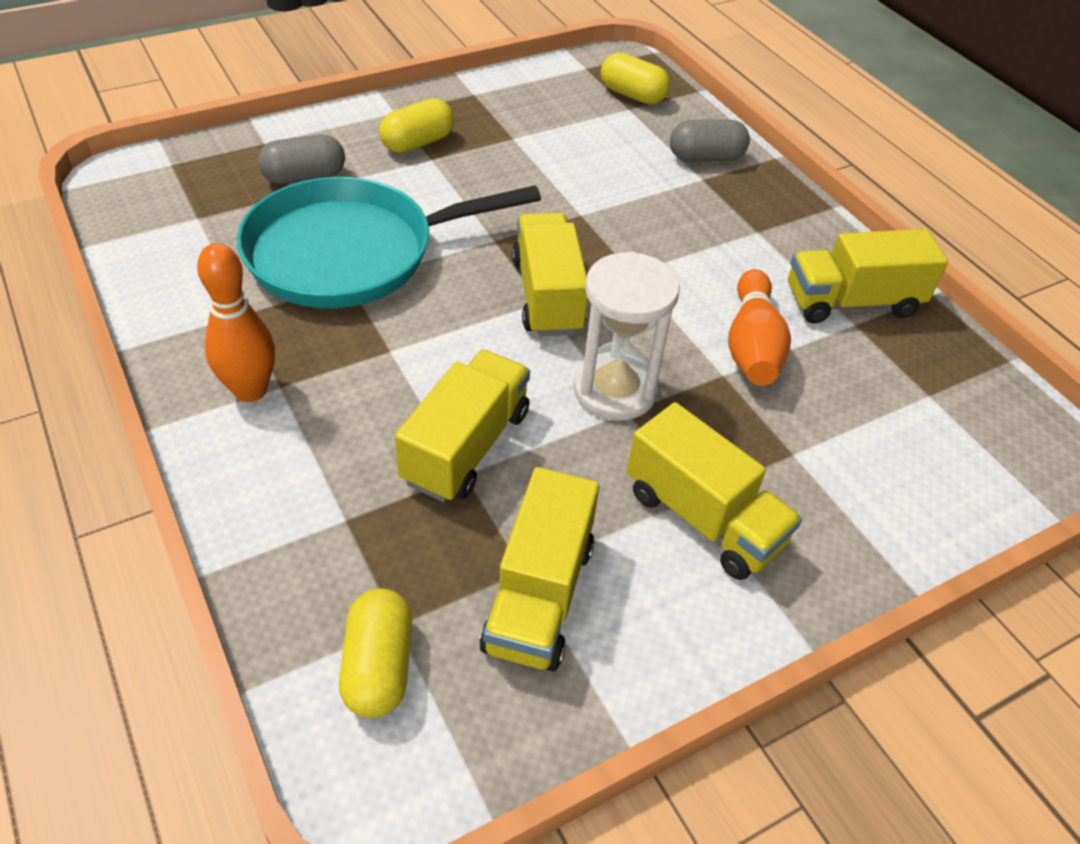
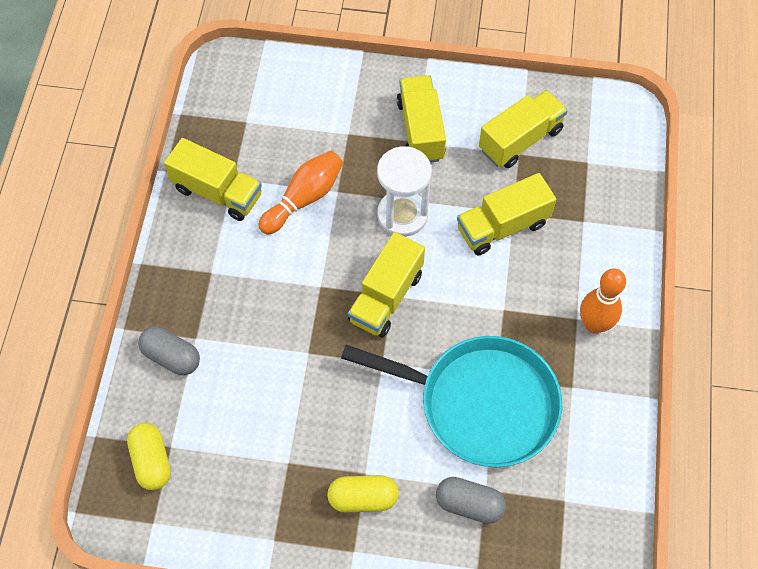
camera: 140 degrees left, 15 degrees up
yellow capsule [339,588,412,718] -> none

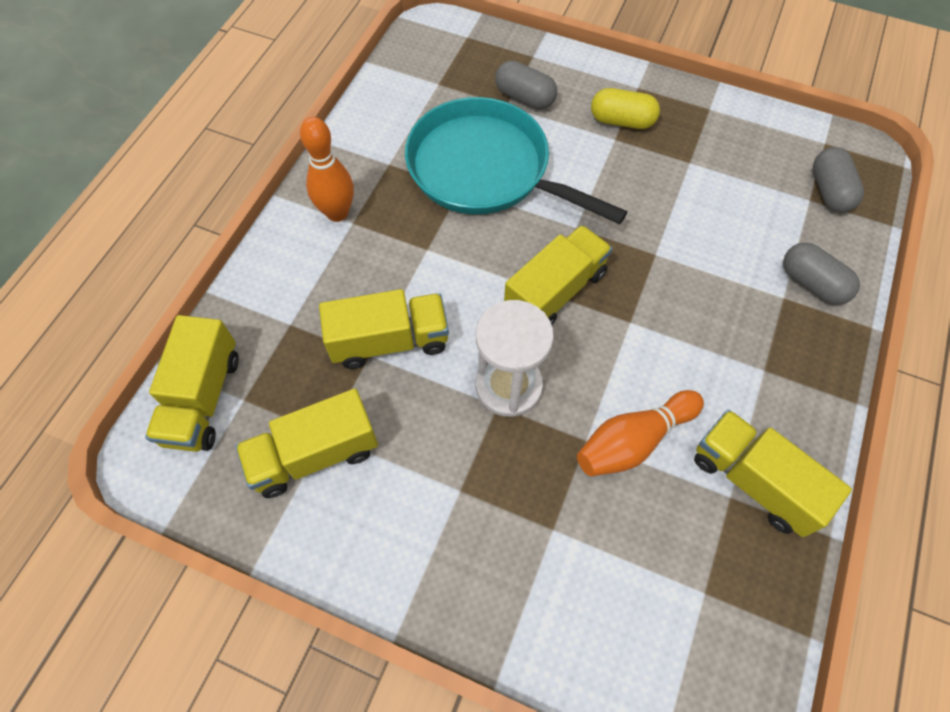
camera: 165 degrees left, 0 degrees up
yellow capsule [127,423,171,490] -> grey capsule [813,147,864,213]
yellow truck [397,75,446,163] -> yellow truck moved to [145,315,239,452]

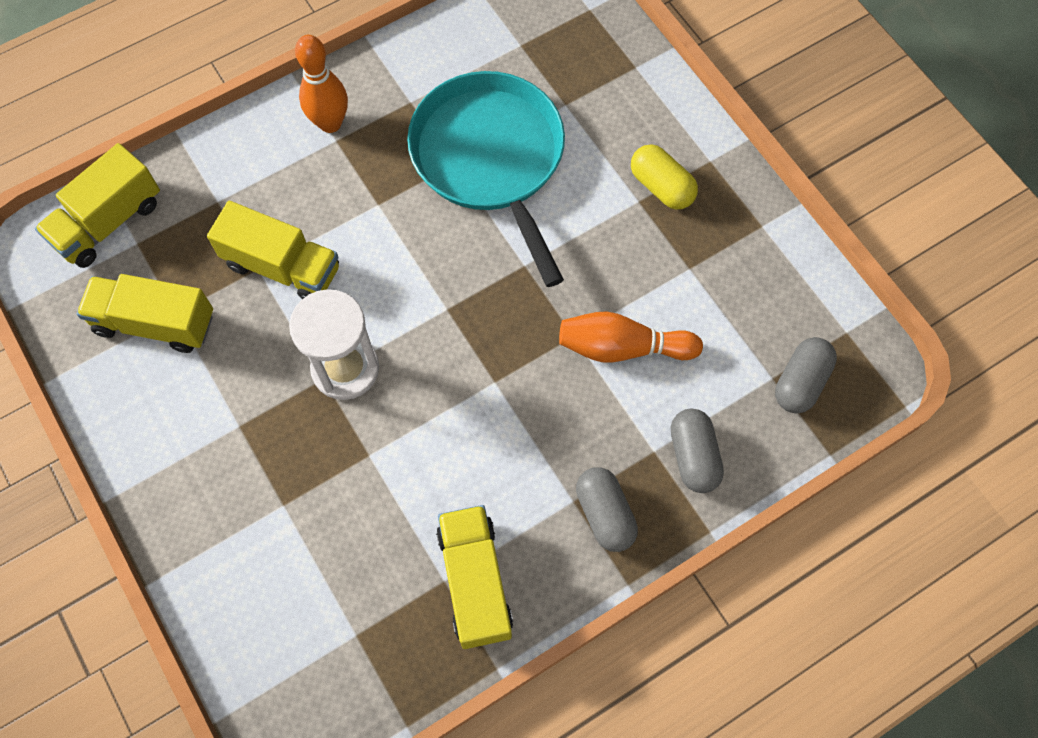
camera: 35 degrees right, 5 degrees up
grey capsule [495,60,557,109] -> grey capsule moved to [576,467,638,552]
yellow truck [504,225,612,325] -> none
orange bowling pin [577,390,704,476] -> orange bowling pin moved to [559,311,703,363]

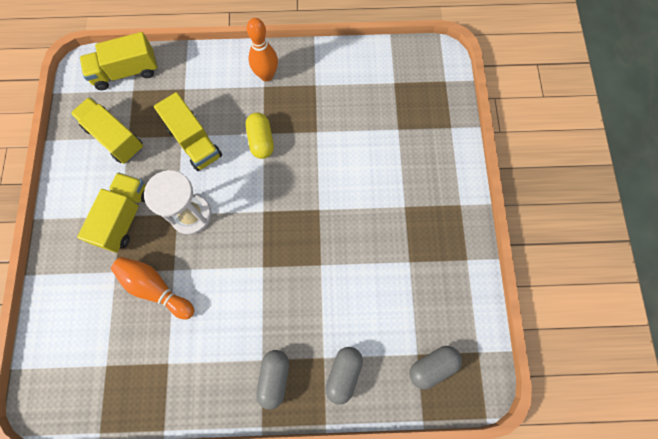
camera: 30 degrees right, 5 degrees up
turquoise pan [407,71,565,287] -> none
yellow truck [436,505,513,649] -> yellow truck moved to [77,172,146,253]
orange bowling pin [559,311,703,363] -> orange bowling pin moved to [111,257,194,319]
yellow capsule [631,145,698,210] -> yellow capsule moved to [246,113,274,159]

